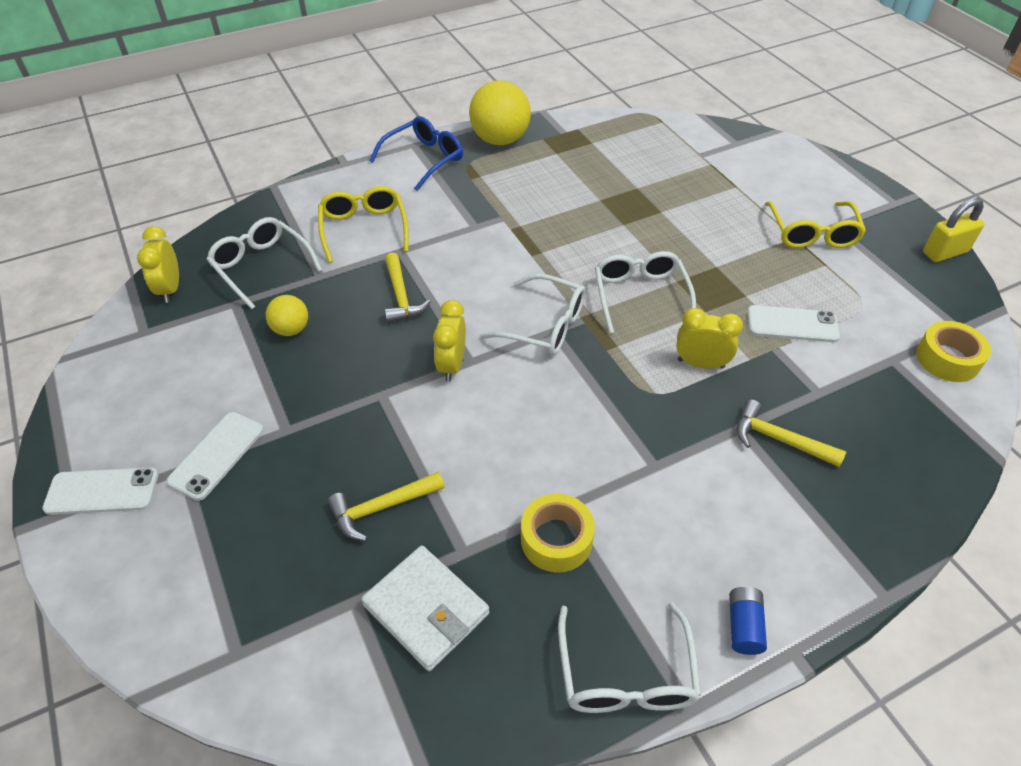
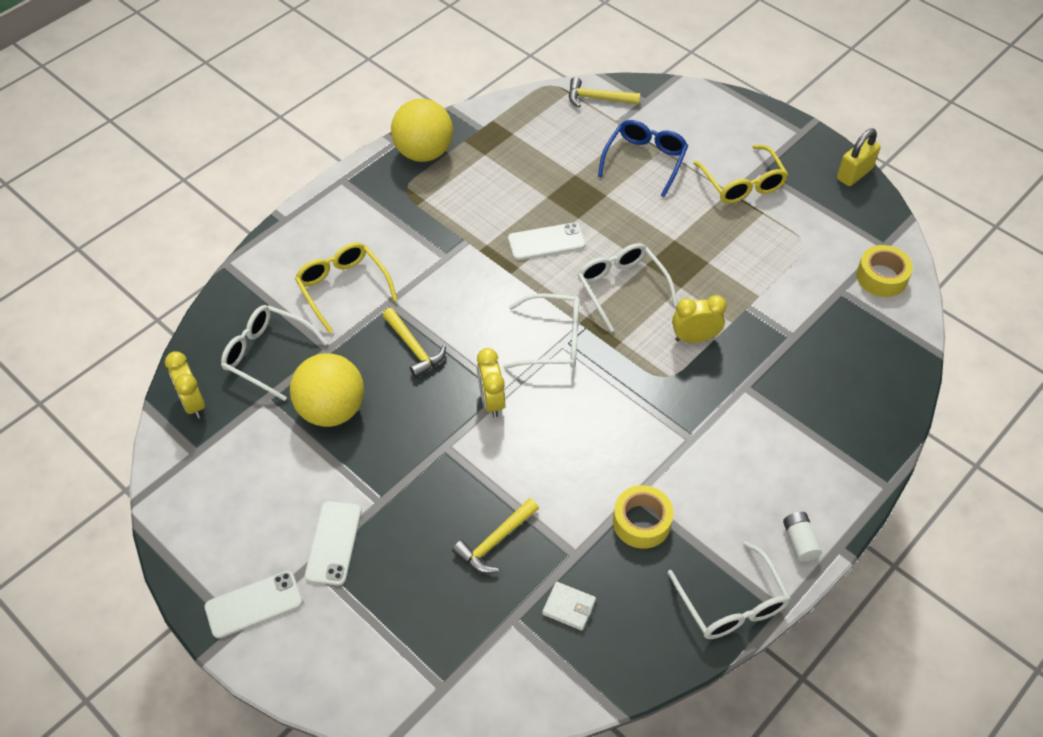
camera: 20 degrees left, 5 degrees up
yellow ball [266,295,308,336] -> yellow ball [290,353,364,427], size x1.88
white wallet [361,546,489,671] -> white wallet [542,582,596,631], size x0.55
blue glasses [370,116,463,191] -> blue glasses moved to [598,120,688,197]
blue battery [729,587,767,655] -> white battery [783,512,822,562]
yellow hammer [737,400,846,467] -> yellow hammer moved to [569,77,640,108]
white phone [747,305,840,342] -> white phone moved to [508,223,586,260]

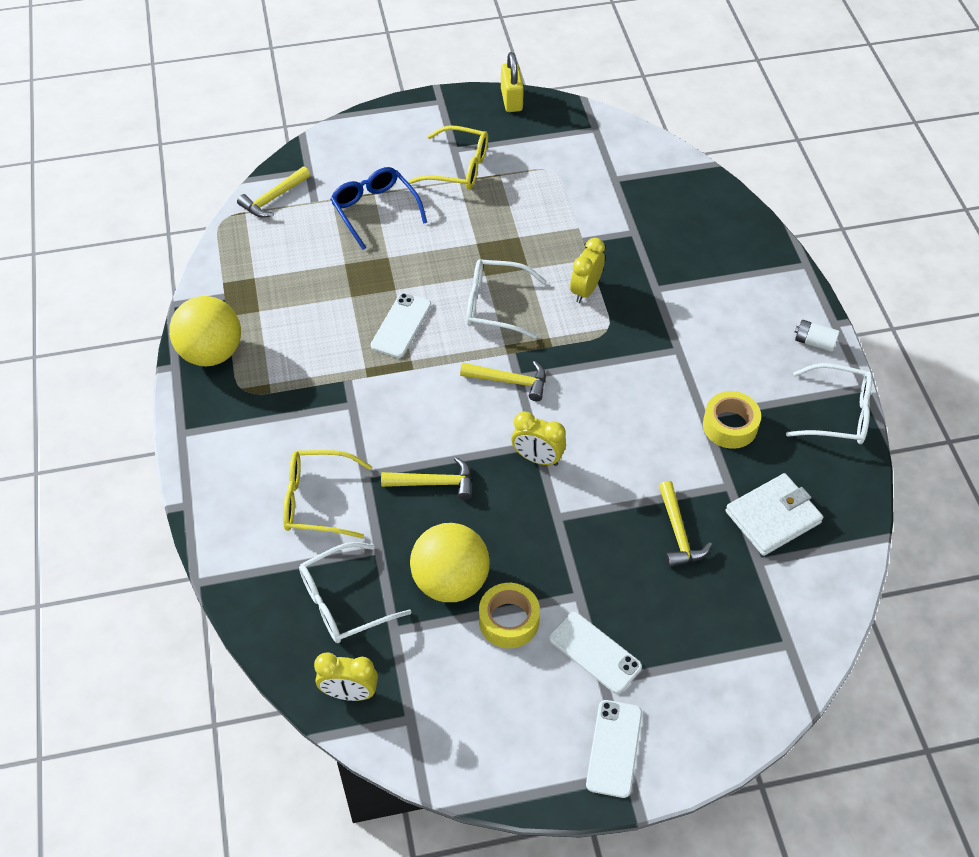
camera: 55 degrees left, 0 degrees up
white glasses [503,293,579,369] -> yellow hammer [460,361,546,401]
white wallet [542,582,596,631] -> white wallet [726,473,823,556], size x1.82
yellow tape [856,245,913,297] -> yellow tape moved to [479,583,540,648]

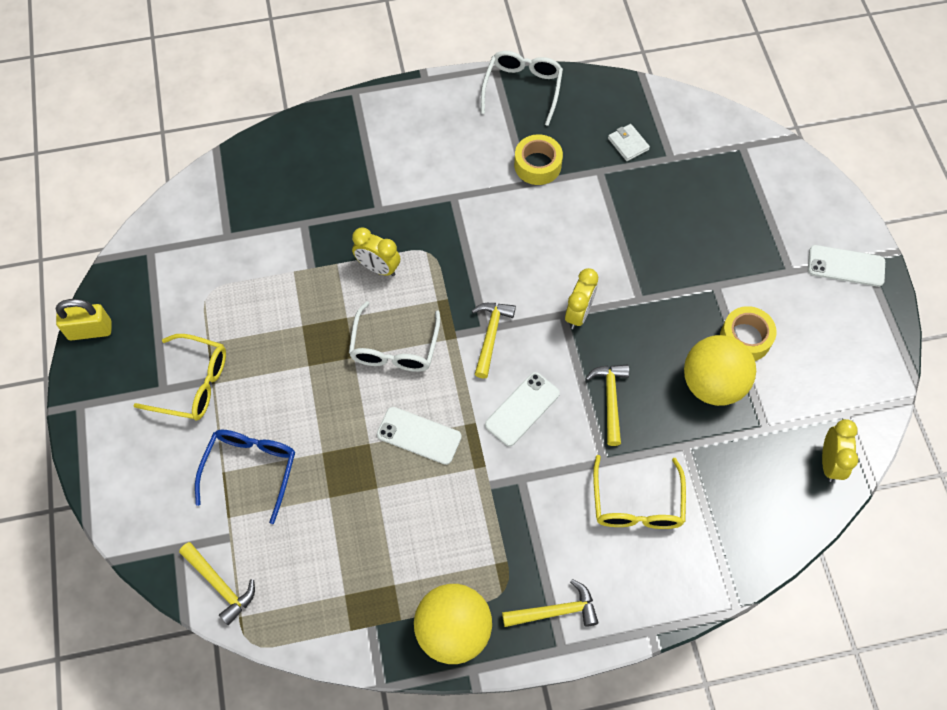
camera: 90 degrees left, 10 degrees up
white glasses [299,542,412,643] -> none
blue glasses [331,167,427,250] -> blue glasses turned 135 degrees clockwise [195,430,295,524]
yellow glasses [408,125,488,190] -> yellow glasses turned 90 degrees clockwise [133,334,226,420]
white phone [549,612,642,694] -> white phone moved to [485,372,560,446]
yellow hammer [659,481,712,567] -> yellow hammer moved to [502,579,599,627]
white wallet [726,473,823,556] -> white wallet [608,124,650,161], size x0.55
white battery [795,320,840,352] -> none

